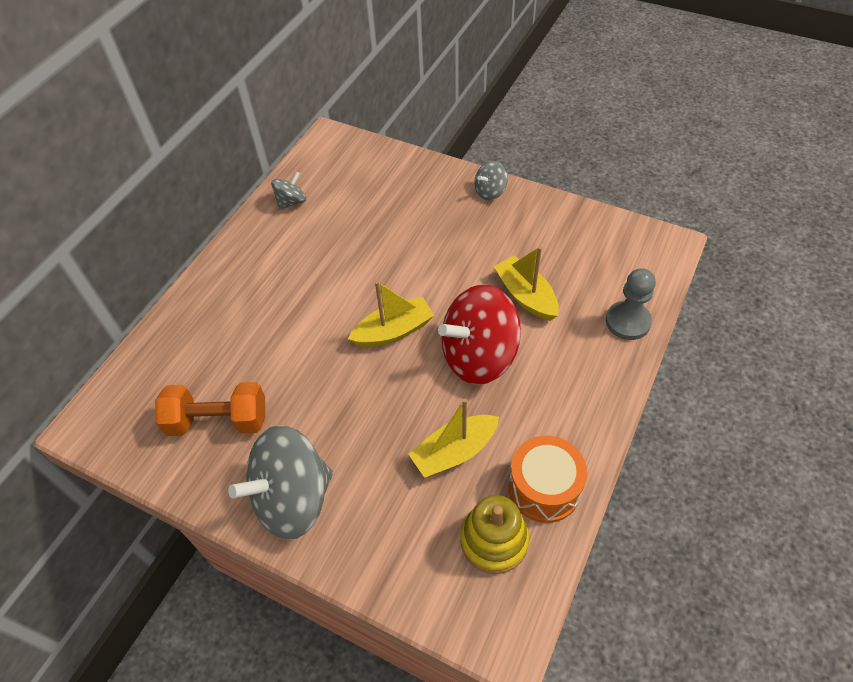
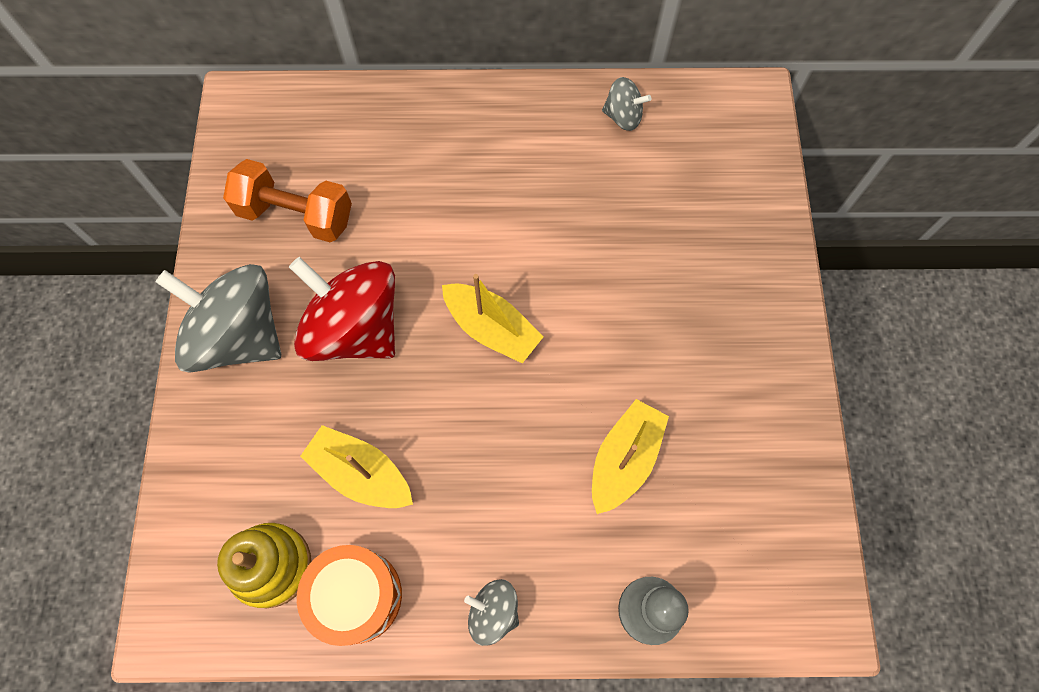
camera: 60 degrees right, 15 degrees up
orange dumbbell [155,382,265,436] -> orange dumbbell turned 45 degrees counterclockwise [223,159,352,243]
red spinning top [438,284,521,385] -> red spinning top moved to [289,257,395,361]
grey spinning top [474,161,508,200] -> grey spinning top moved to [464,579,519,646]

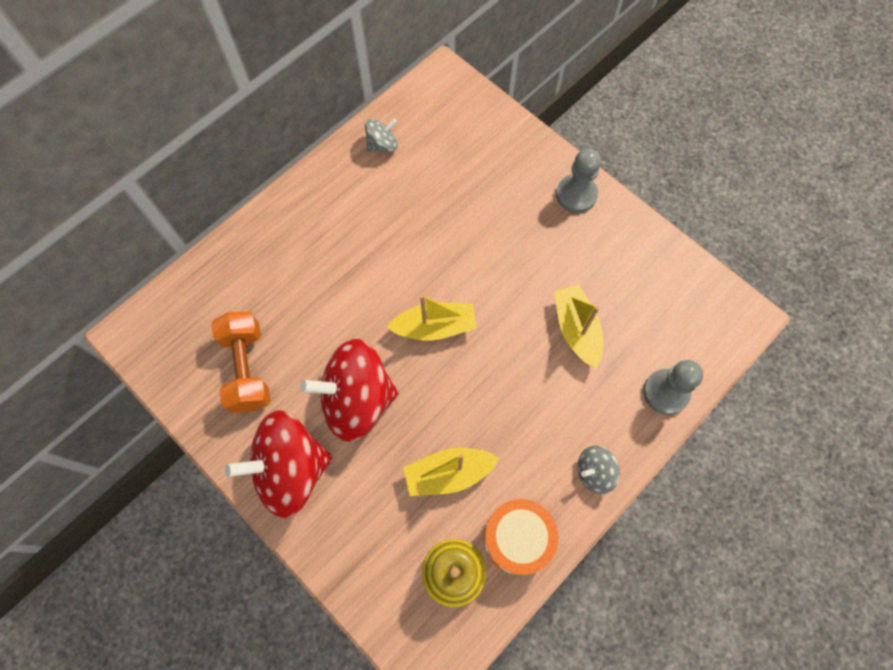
camera: 45 degrees left, 0 degrees up
grey spinning top [155,264,281,373] -> red spinning top [225,410,332,518]
orange dumbbell [223,159,352,243] -> orange dumbbell turned 75 degrees counterclockwise [211,312,271,413]
none -> grey pawn [556,148,601,213]

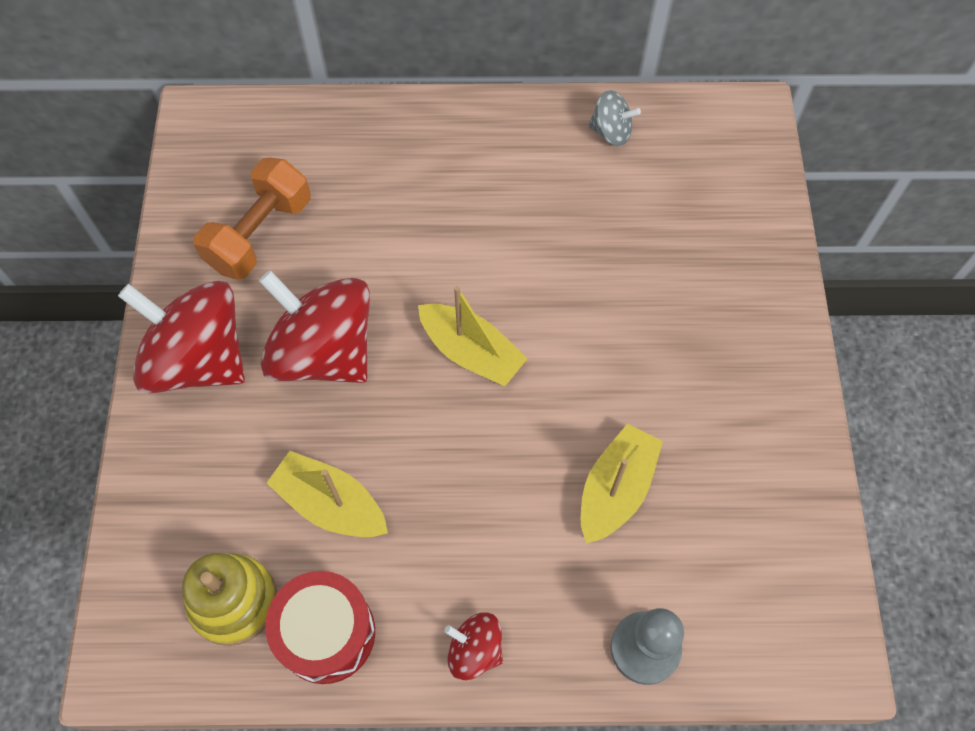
camera: 45 degrees right, 5 degrees down
orange drum [483,499,558,575] -> red drum [265,571,375,684]
grey pawn [556,148,601,213] -> none
grey spinning top [578,446,620,494] -> red spinning top [444,612,503,680]

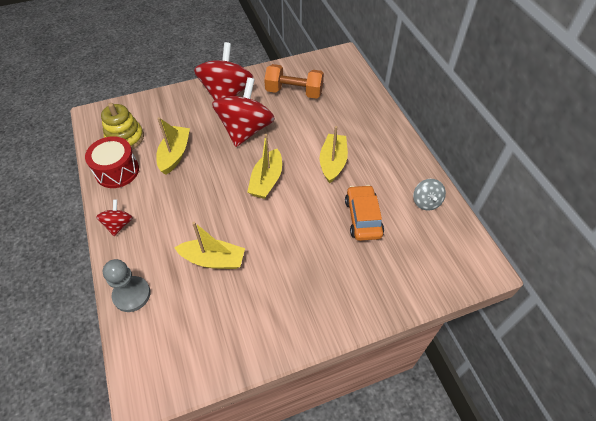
camera: 70 degrees right, 10 degrees down
none -> yellow boat [320,126,348,184]
none -> orange car [345,185,384,241]

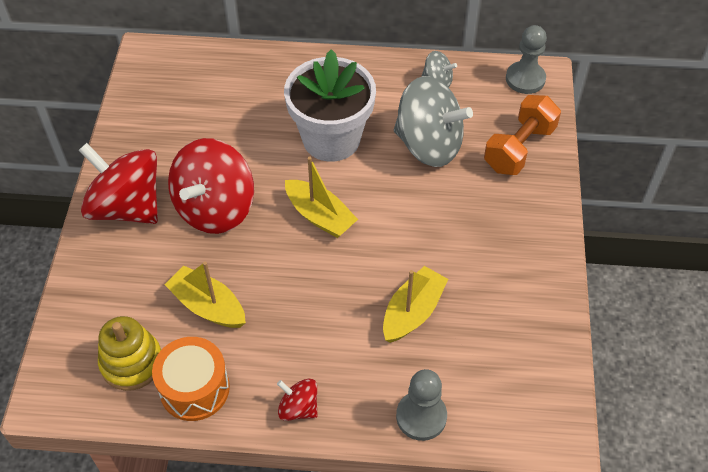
camera: 65 degrees left, 0 degrees up
red drum [85,136,139,188] -> orange drum [152,337,230,421]
red spinning top [212,77,275,147] -> red spinning top turned 105 degrees counterclockwise [168,138,254,234]
orange dumbbell [264,64,324,99] -> orange dumbbell moved to [484,95,561,175]
yellow boat [320,126,348,184] -> white flower pot [284,49,376,162]
orange car [345,185,384,241] -> grey spinning top [394,76,473,167]
none -> grey pawn [506,25,547,94]

